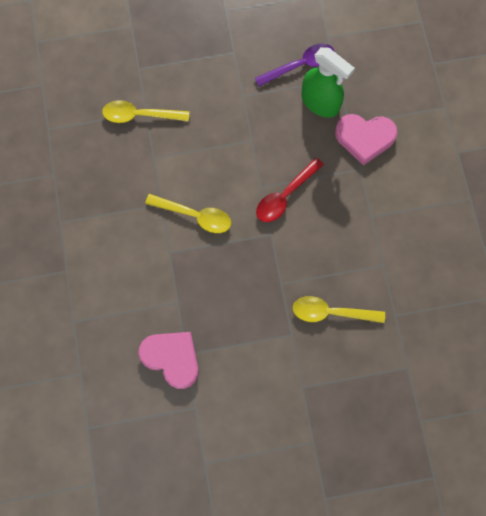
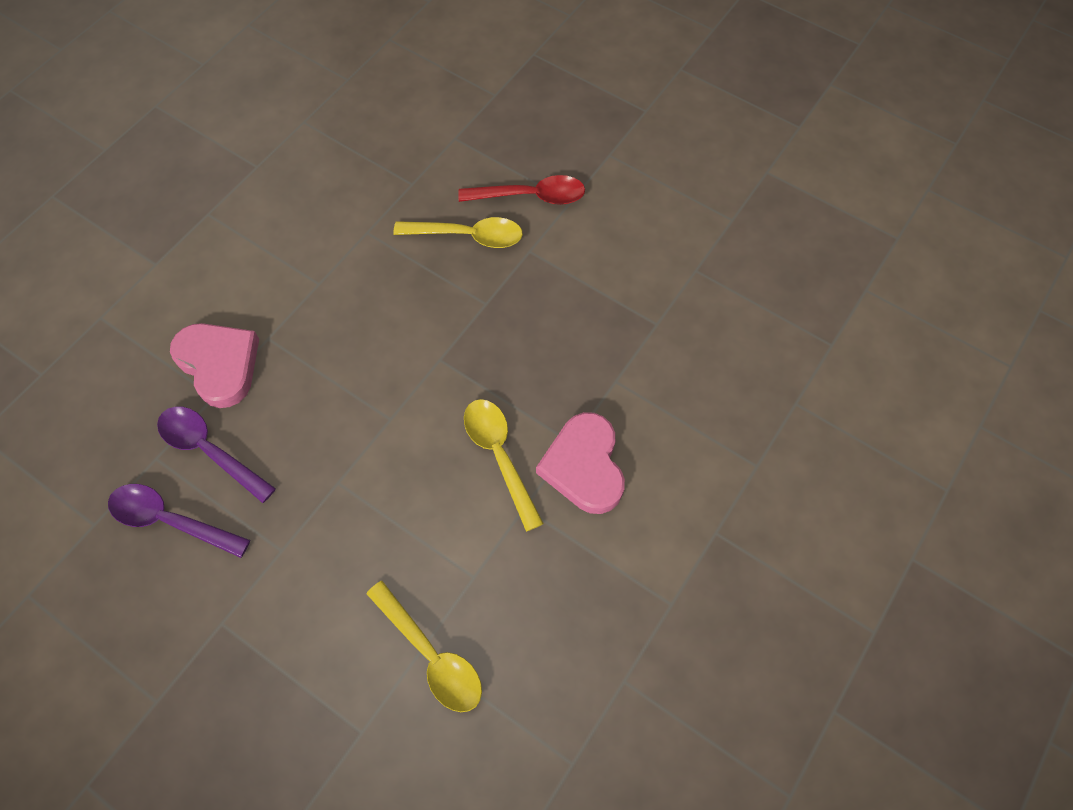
camera: 135 degrees left, 10 degrees down
pink heart [138,332,199,389] -> pink heart moved to [536,412,625,514]
red spoon [256,158,324,222] -> red spoon moved to [458,175,585,205]
yellow spoon [293,296,385,323] -> yellow spoon turned 45 degrees counterclockwise [393,217,523,248]
green spray bottle [301,47,355,118] -> purple spoon [157,407,276,503]

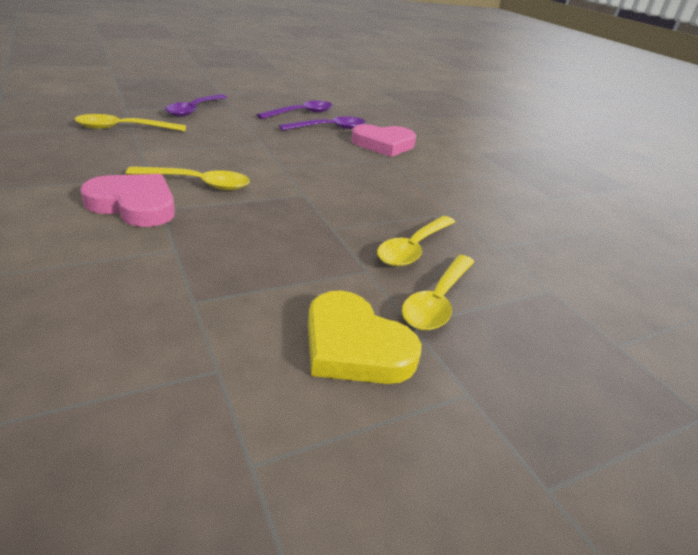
camera: 115 degrees right, 30 degrees down
red spoon [458,175,585,205] -> yellow spoon [402,255,474,330]
none -> purple spoon [165,94,227,117]
none -> yellow heart [308,291,422,384]

